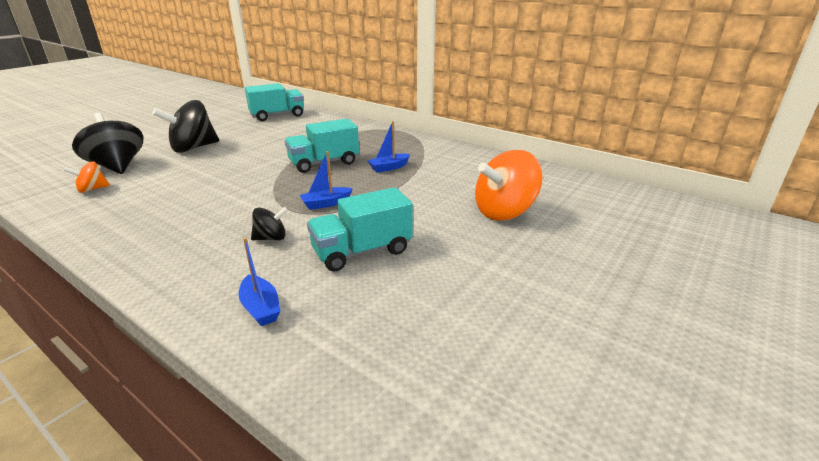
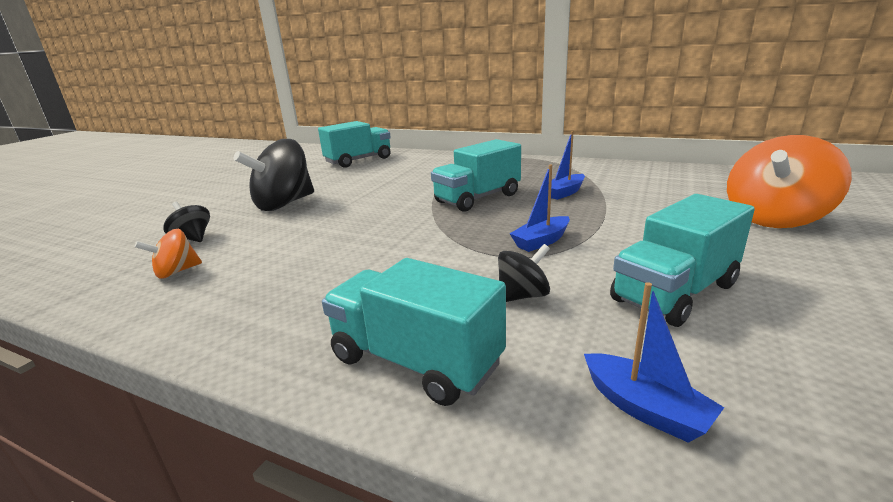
camera: 10 degrees left, 5 degrees down
black spinning top [72,112,143,174] -> black spinning top [163,202,210,242], size x0.50
none -> turquoise truck [322,258,506,406]

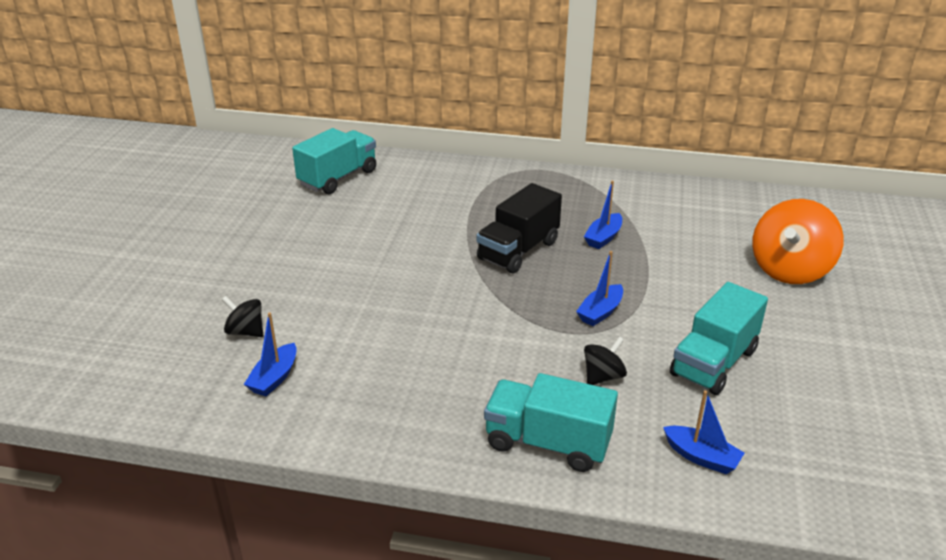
camera: 15 degrees left, 10 degrees up
orange spinning top [134,229,202,279] -> blue boat [244,313,297,396]
black spinning top [233,139,314,211] -> none
turquoise truck [431,139,521,212] -> black truck [477,183,562,273]

